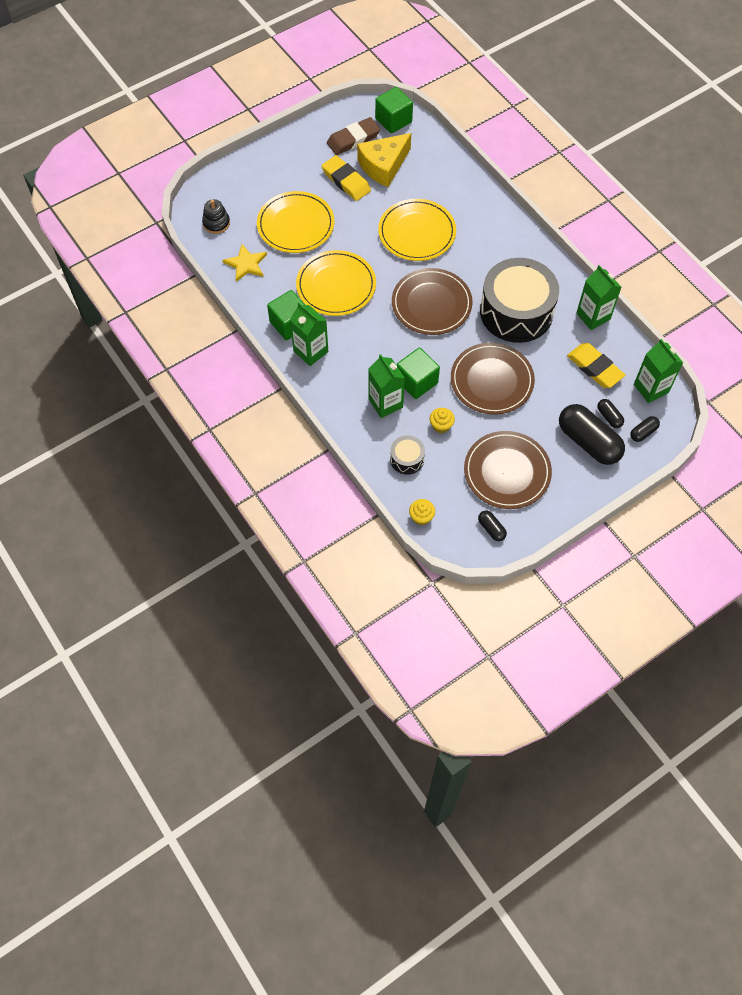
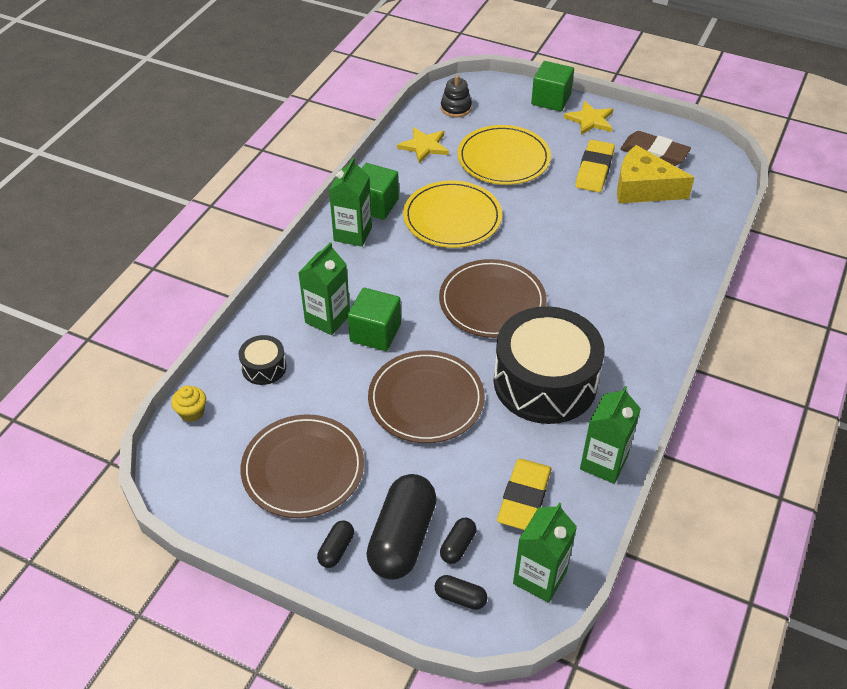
camera: 60 degrees right, 15 degrees down
green cube [375,87,413,134] -> green cube moved to [531,61,574,111]
yellow plate [378,199,456,261] -> none
yellow cupcake [430,408,455,433] -> none
black capsule [478,511,507,541] -> black capsule moved to [317,520,354,568]
none -> yellow star [564,101,613,135]

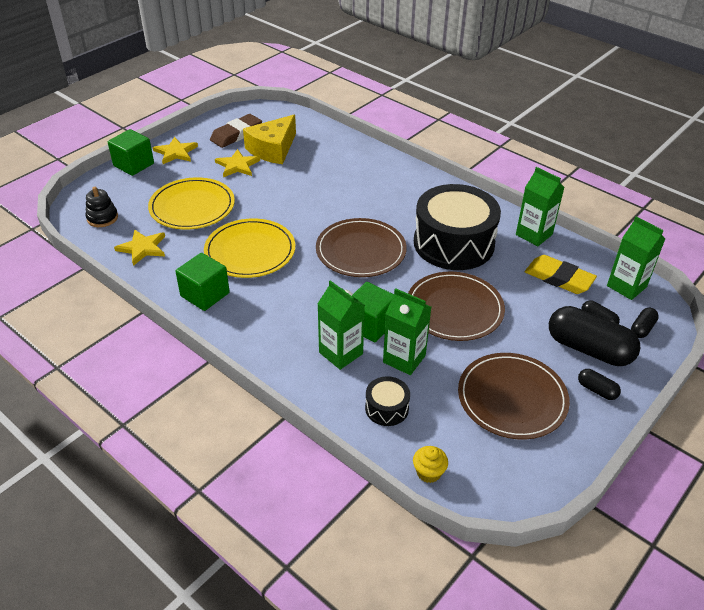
camera: 75 degrees left, 5 degrees down
green carton [329,158,372,247] -> green carton moved to [383,288,431,375]
yellow eraser [575,140,615,193] -> yellow star [215,149,260,177]

